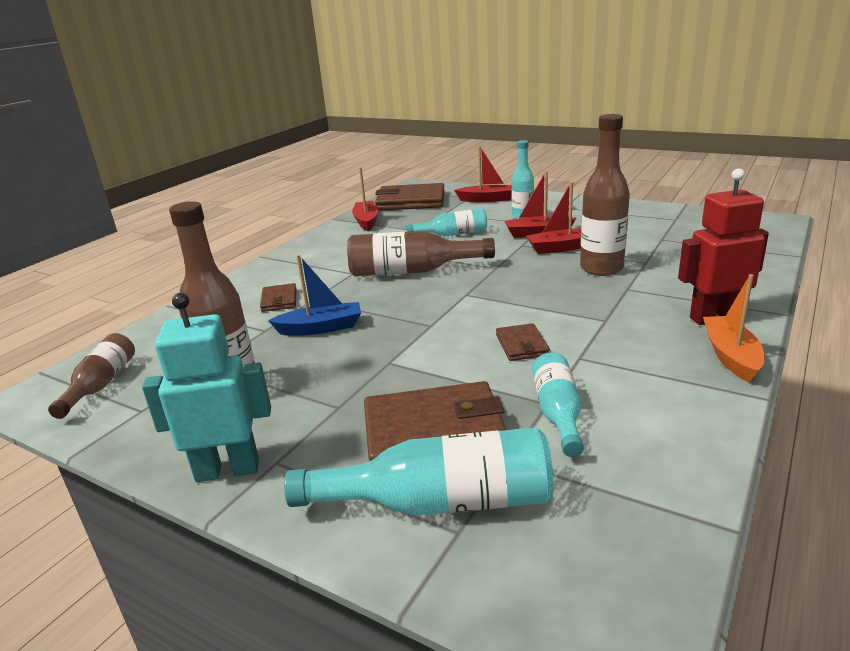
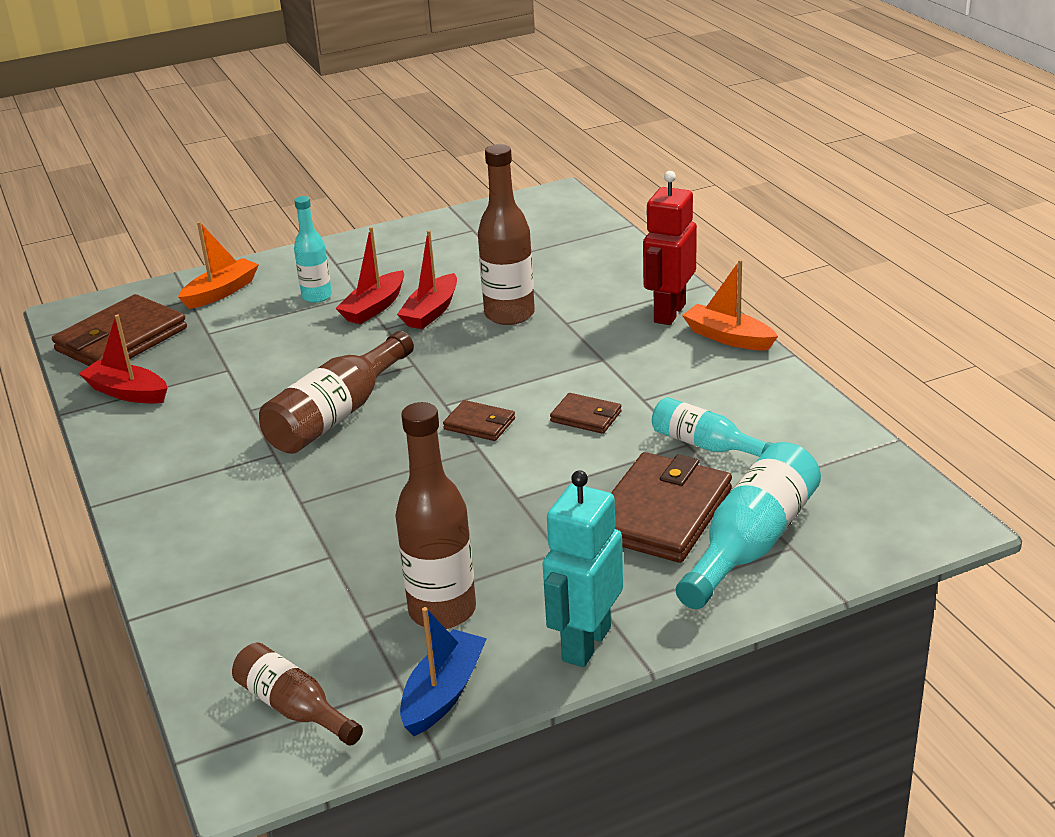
camera: 55 degrees left, 5 degrees up
brown wallet [260,283,297,312] -> brown wallet moved to [443,400,515,441]
blue boat [268,255,361,336] -> blue boat moved to [400,607,487,736]
turquoise bottle [406,208,487,236] -> none
red boat [454,146,512,202] -> orange boat [178,221,259,309]

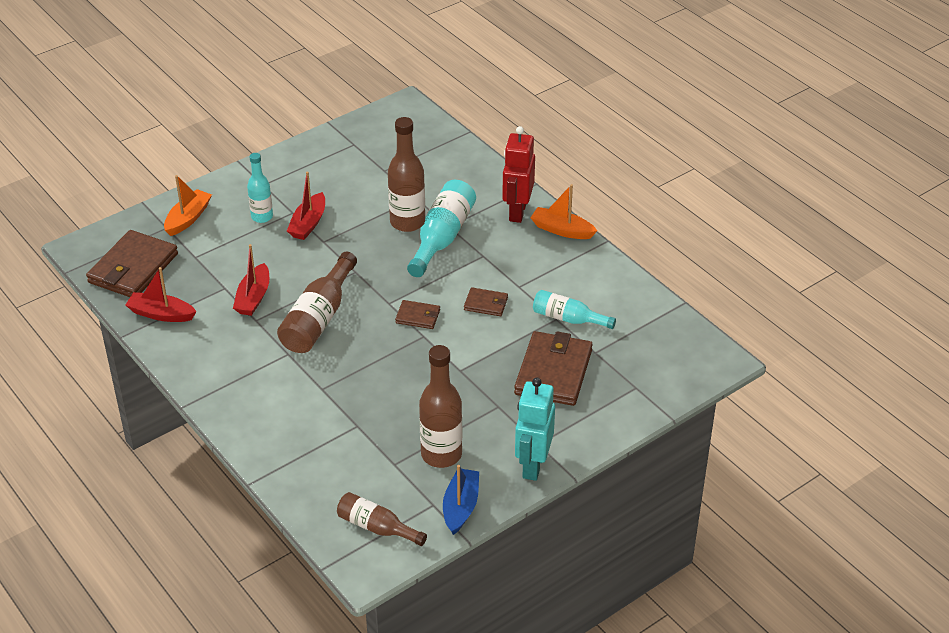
camera: 15 degrees left, 10 degrees up
red boat [397,230,457,329] -> red boat moved to [233,244,269,316]
turquoise bottle [676,442,821,609] -> turquoise bottle moved to [407,180,476,277]

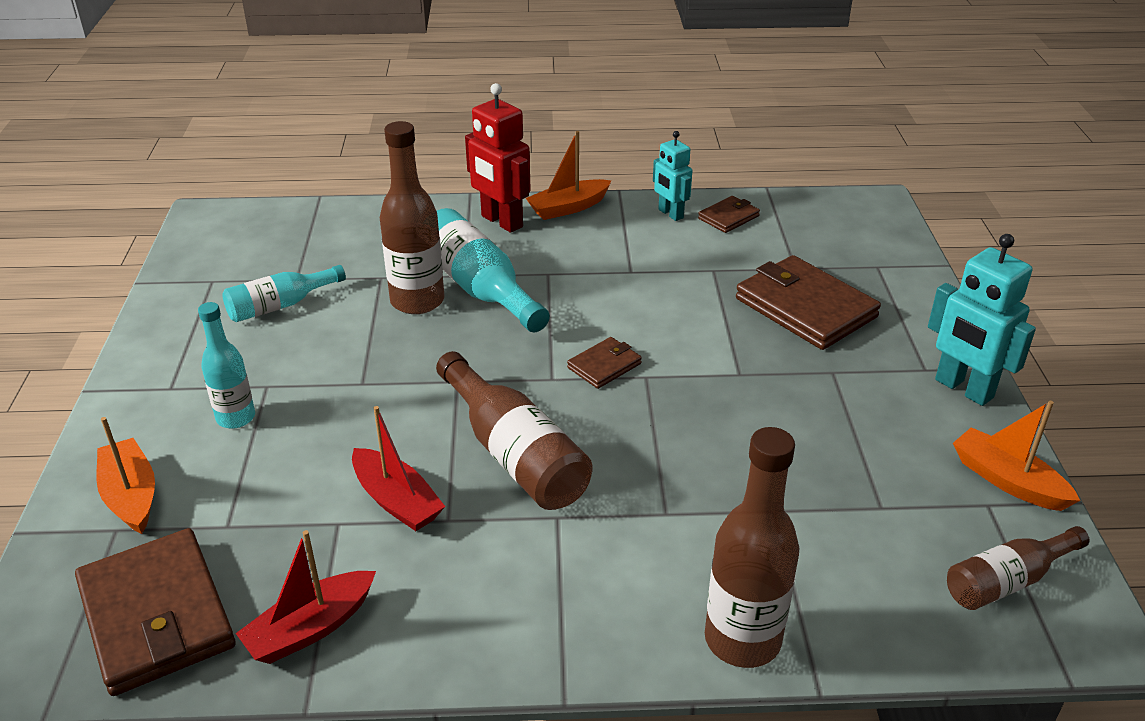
camera: 55 degrees left, 5 degrees down
red boat [287,172,325,240] -> none
brown bottle [419,345,462,468] -> brown bottle moved to [705,427,799,668]
blue boat [443,465,479,535] -> orange boat [953,401,1080,511]
brown wallet [464,287,508,316] -> brown wallet moved to [698,196,760,233]
turquoise bottle [533,290,616,329] -> turquoise bottle moved to [222,265,346,322]
none -> turquoise robot [653,131,692,221]

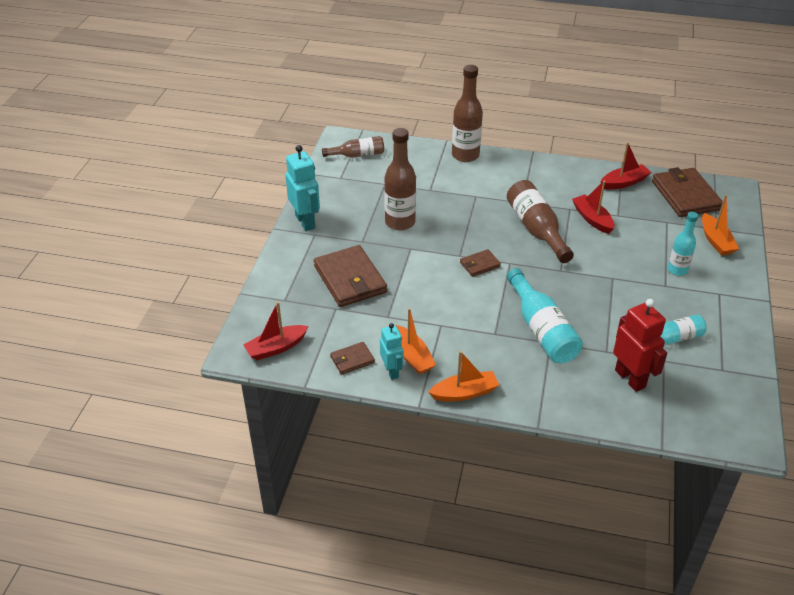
camera: 165 degrees left, 5 degrees up
brown bottle [380,121,445,314] -> brown bottle moved to [384,128,416,230]
red robot [465,83,531,233] -> red robot moved to [613,299,667,392]
orange boat [953,401,1080,511] -> orange boat moved to [396,308,436,375]
none -> red boat [243,302,309,360]

